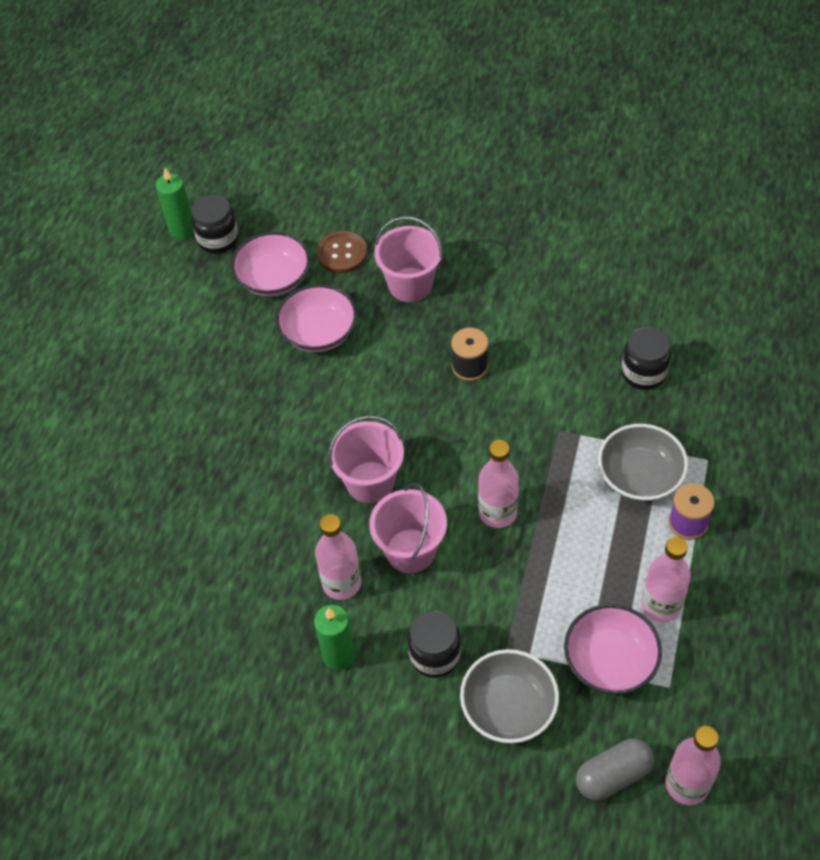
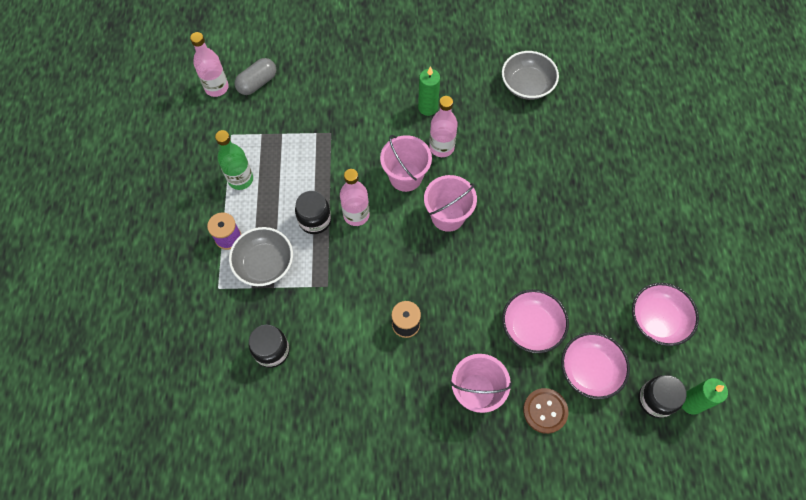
camera: 160 degrees right, 10 degrees up
black jar [408,611,461,678] -> black jar moved to [295,191,331,234]
grey bowl [460,649,559,743] -> grey bowl moved to [502,51,559,100]
pink bowl [564,604,662,695] -> pink bowl moved to [632,283,699,346]
pink bottle [641,537,691,623] -> green bottle [215,130,253,190]

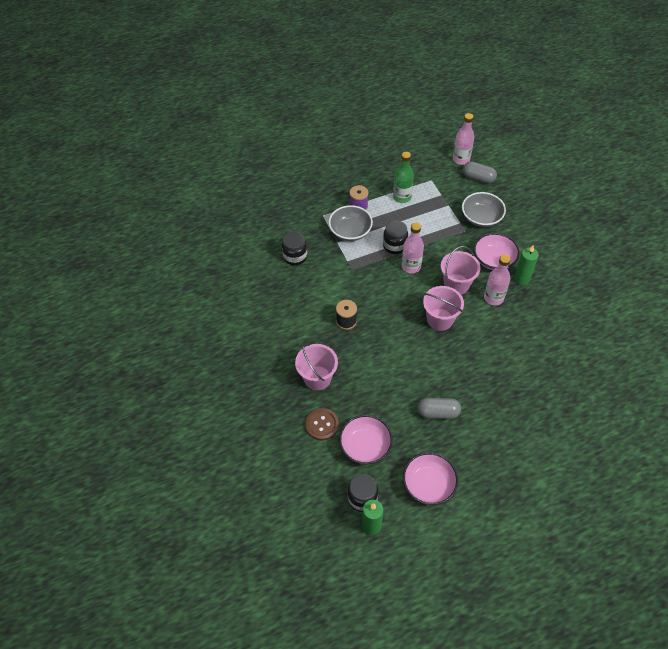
camera: 70 degrees right, 10 degrees down
grey bowl [502,51,559,100] -> grey bowl moved to [462,192,506,227]
pink bowl [502,289,569,353] -> pink bowl moved to [474,233,520,270]
none -> grey capsule [418,398,461,419]

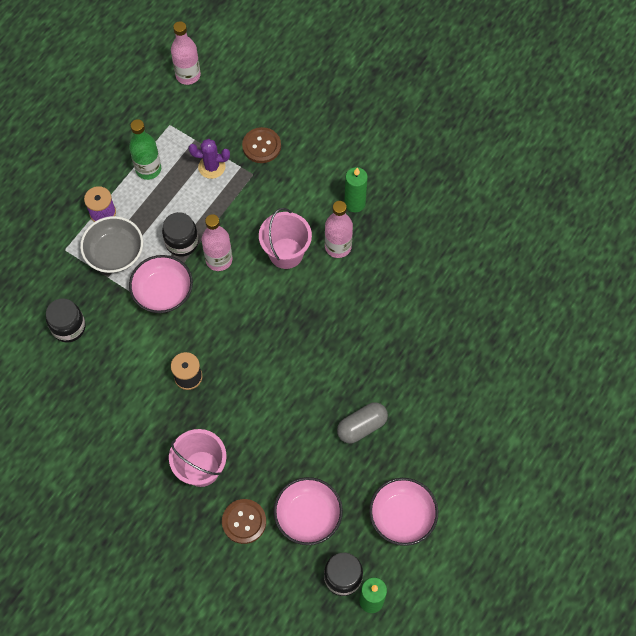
camera: 35 degrees left, 10 degrees up
pink bucket [423,286,464,331] -> none
grey bowl [462,192,506,227] -> brown button [242,127,281,163]
grey capsule [463,161,497,184] -> none
pink bowl [474,233,520,270] -> pink bowl moved to [129,255,193,313]
none -> purple cactus [188,139,230,179]

